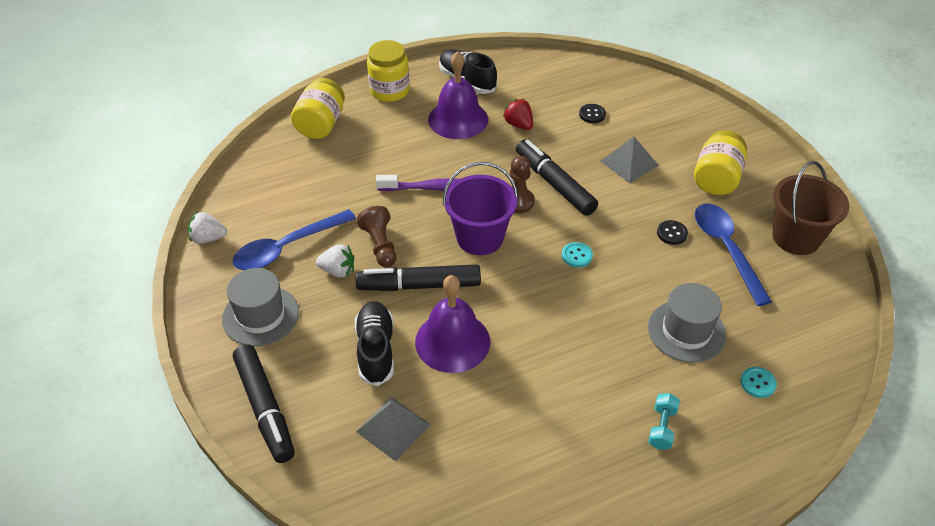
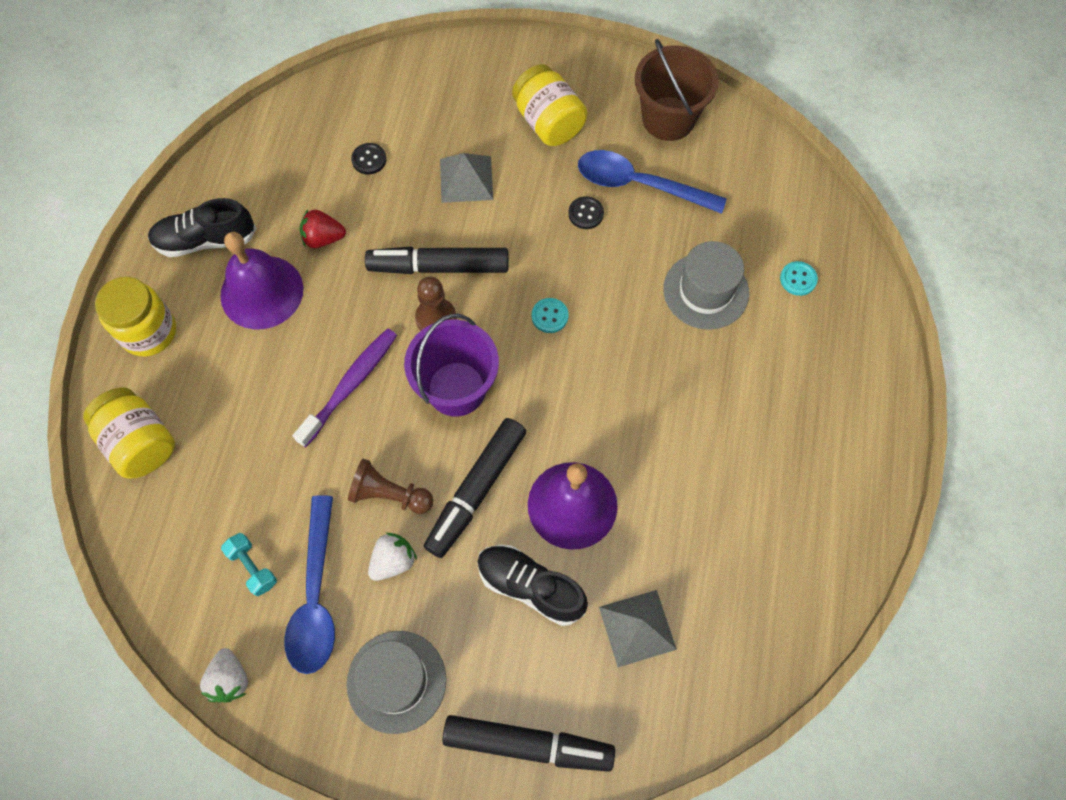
camera: 55 degrees left, 20 degrees up
white strawberry [188,212,227,244] -> white strawberry turned 45 degrees counterclockwise [200,648,248,702]
turquoise dumbbell [648,393,680,450] -> turquoise dumbbell moved to [221,533,277,596]

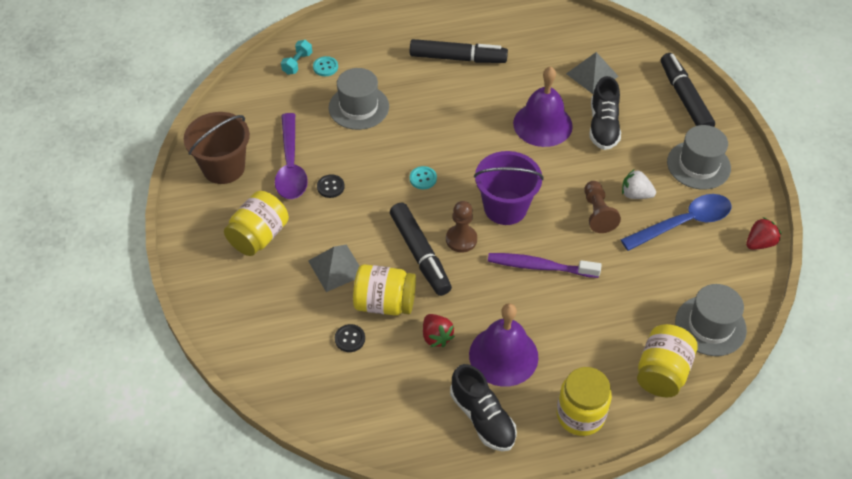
camera: 115 degrees left, 15 degrees down
white strawberry [200,648,248,702] -> red strawberry [746,217,781,250]
turquoise dumbbell [221,533,277,596] -> turquoise dumbbell moved to [281,40,312,75]
black marker [424,418,526,558] -> black marker moved to [410,39,508,63]
blue spoon [578,150,727,214] -> purple spoon [275,113,308,199]
none -> yellow jar [353,264,416,316]
none -> grey hat [675,284,747,356]

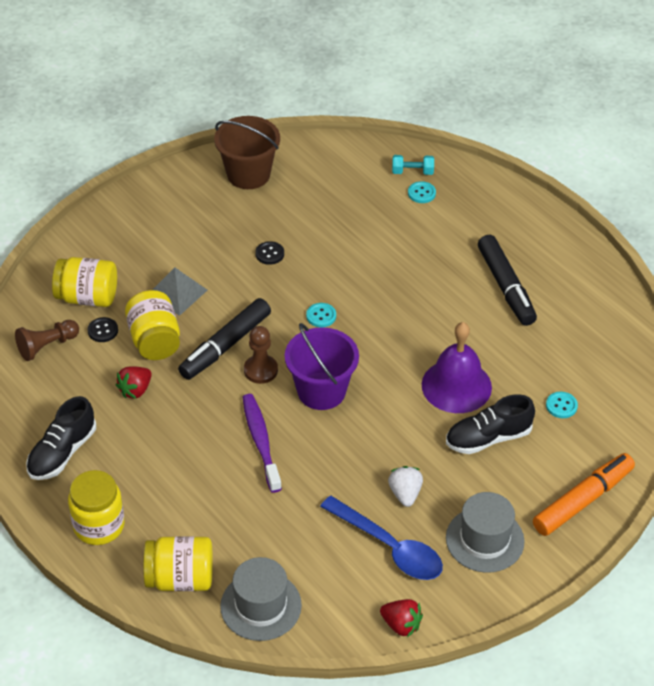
camera: 65 degrees right, 5 degrees down
yellow jar [224,191,289,256] -> yellow jar moved to [52,257,117,307]
purple spoon [275,113,308,199] -> none
grey hat [328,68,389,130] -> none
purple bell [469,303,538,387] -> none
grey pyramid [566,52,619,94] -> turquoise button [546,392,578,418]
brown pawn [584,181,621,233] -> brown pawn moved to [15,320,79,361]
black marker [661,53,715,127] -> orange marker [533,453,635,536]

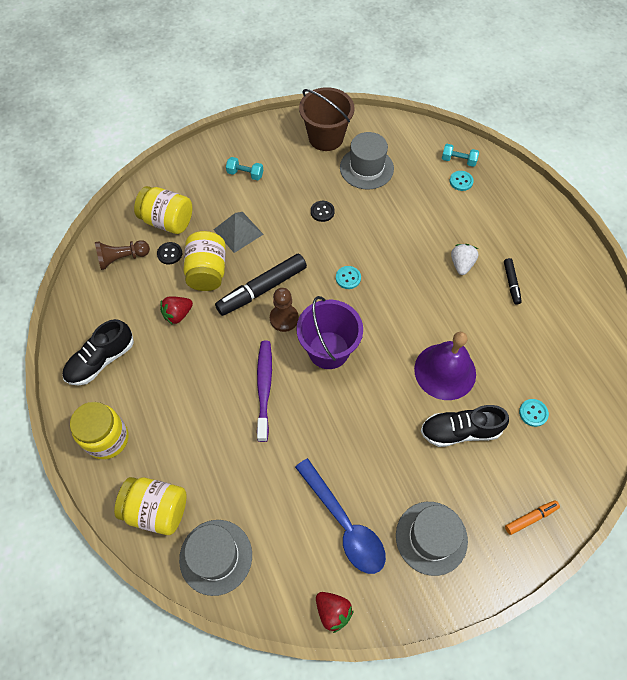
camera: 15 degrees right, 15 degrees up
white strawberry [388,466,423,507] -> white strawberry moved to [451,244,478,275]
black marker [478,235,537,326] -> black marker [504,258,522,305], size x0.50
orange marker [533,453,635,536] -> orange marker [505,500,560,535], size x0.50
none -> turquoise dumbbell [226,157,263,181]
none -> grey hat [340,132,394,190]

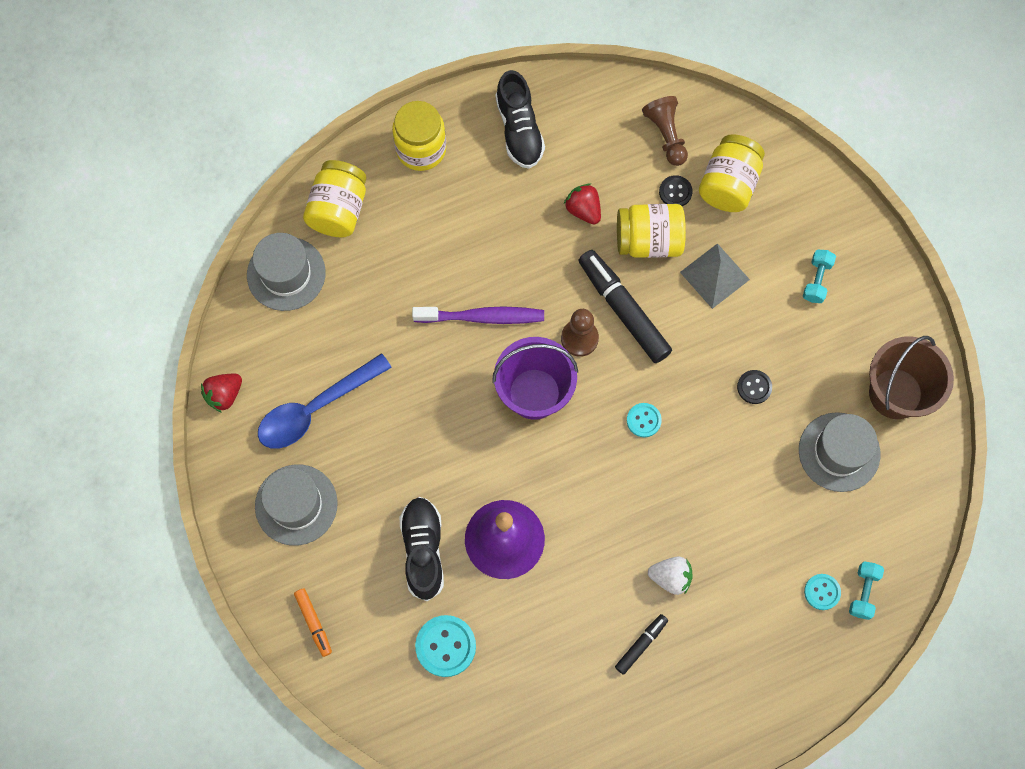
camera: 90 degrees right, 10 degrees up
black shoe [63,319,134,386] -> black shoe turned 150 degrees counterclockwise [495,70,545,169]
black marker [504,258,522,305] -> black marker turned 135 degrees clockwise [615,614,668,675]
turquoise button [519,399,549,427] -> turquoise button [415,615,476,677], size x1.67

